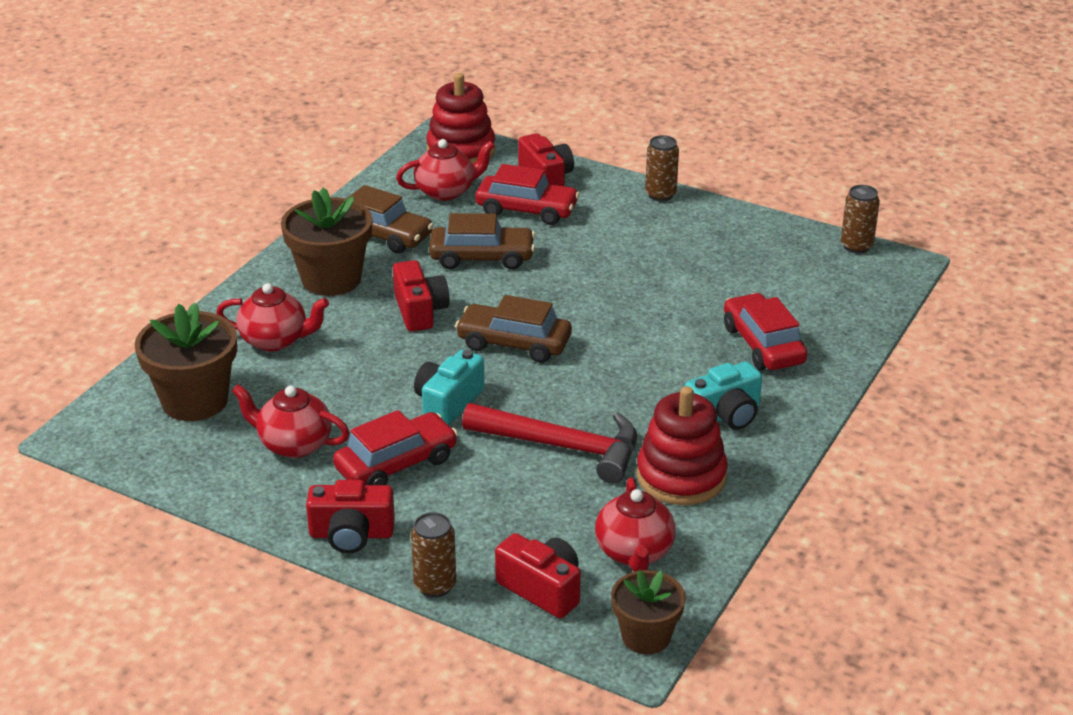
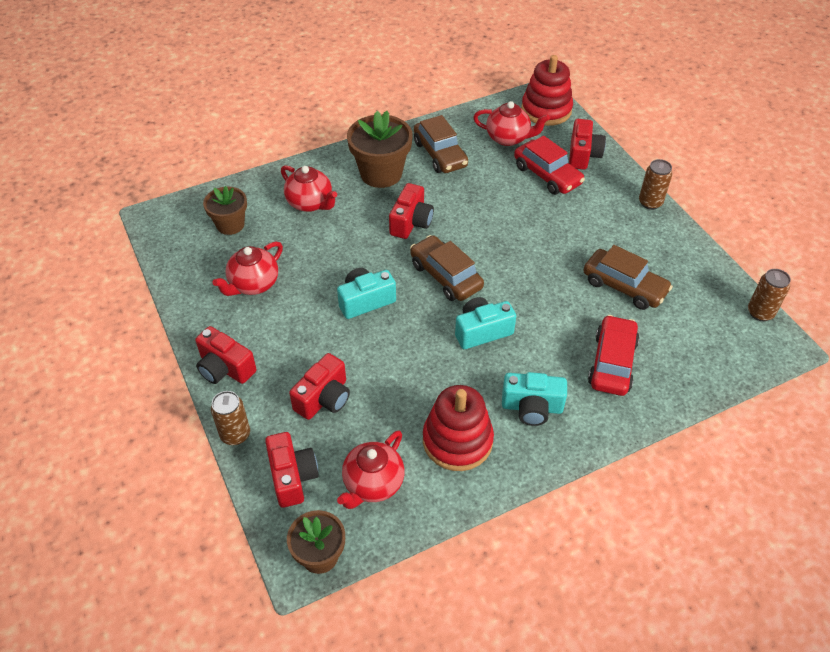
camera: 35 degrees right, 15 degrees up
brown flower pot [135,303,237,421] -> brown flower pot [203,186,247,235], size x0.63
red teapot [232,384,350,458] -> red teapot turned 105 degrees counterclockwise [213,241,283,296]
red car [333,410,458,485] -> none
brown car [429,213,535,270] -> brown car moved to [584,245,673,310]
red hammer [462,403,637,484] -> none
none -> red camera [289,353,350,420]
none -> turquoise camera [455,297,516,349]

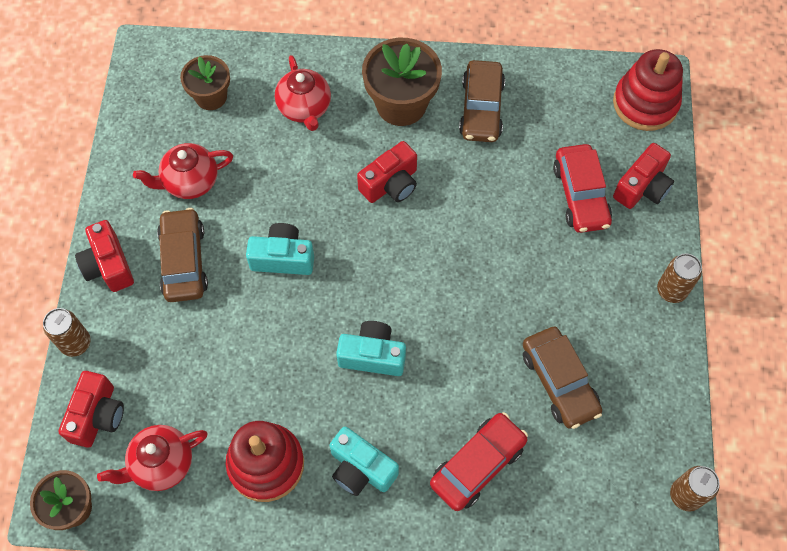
camera: 30 degrees right, 15 degrees up
red camera [289,353,350,420] -> none
brown car [410,235,484,301] -> brown car moved to [157,208,208,302]
red teapot [473,101,550,146] -> none

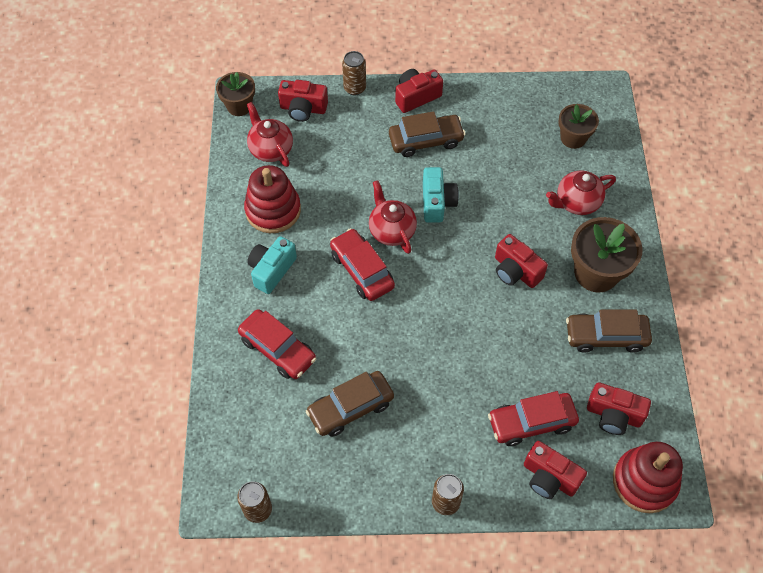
camera: 85 degrees right, 5 degrees down
red teapot [133,143,233,199] -> red teapot moved to [369,180,417,254]
turquoise camera [336,321,406,376] -> red car [330,228,395,301]
none -> red camera [587,382,651,435]

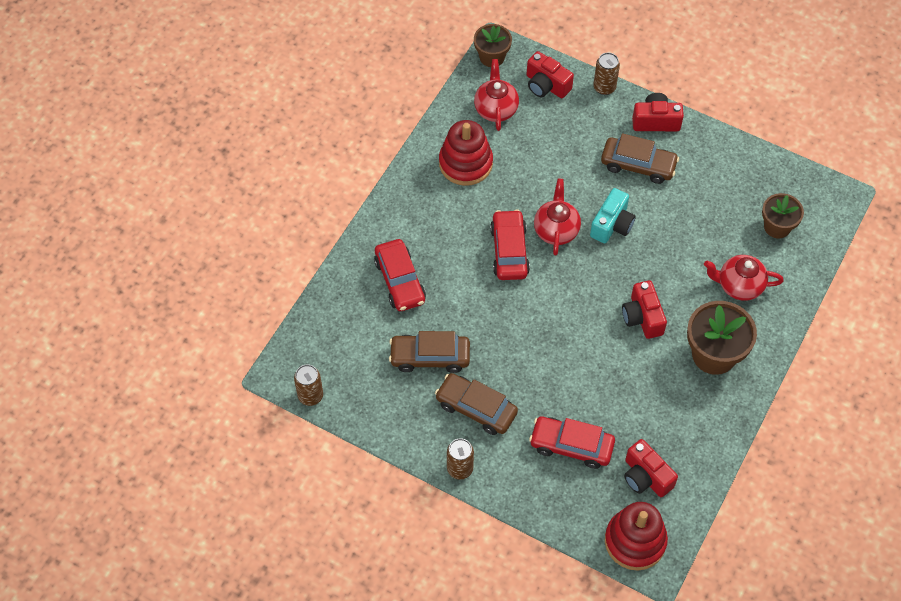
camera: 30 degrees right, 0 degrees up
turquoise camera [247,236,297,294] -> none
red camera [524,441,587,499] -> none
brown car [566,310,652,353] -> brown car moved to [435,373,518,435]

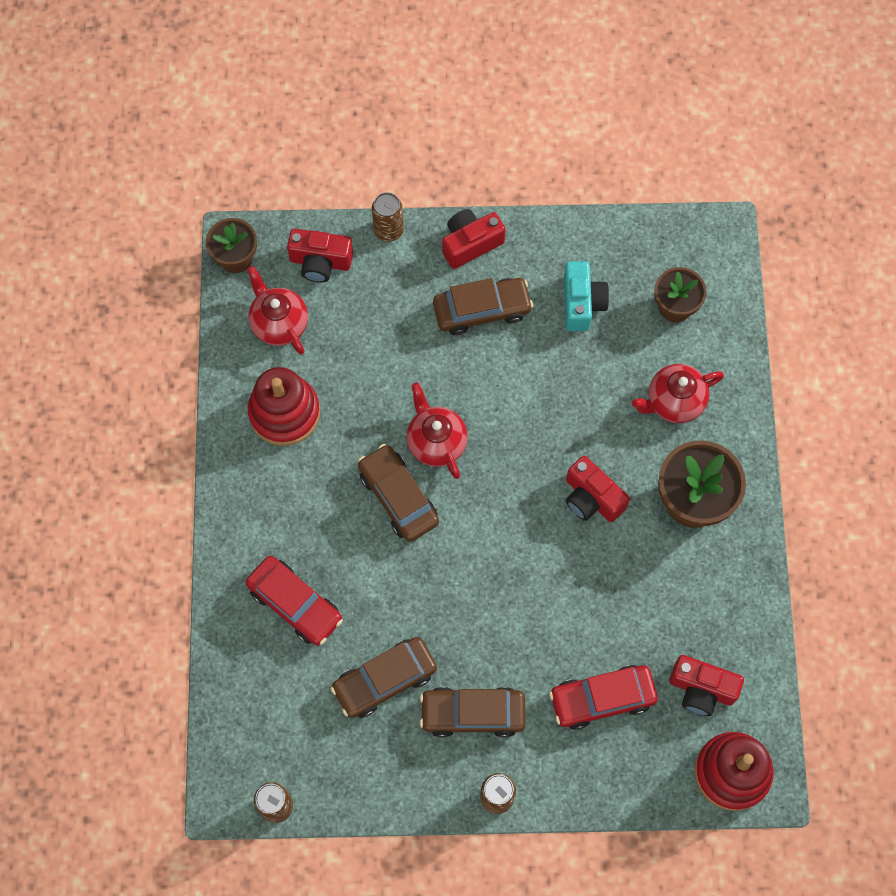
camera: 30 degrees left, 10 degrees up
red car [490,209,530,280] -> brown car [358,444,439,542]
turquoise camera [590,188,636,243] -> turquoise camera moved to [564,261,609,331]

